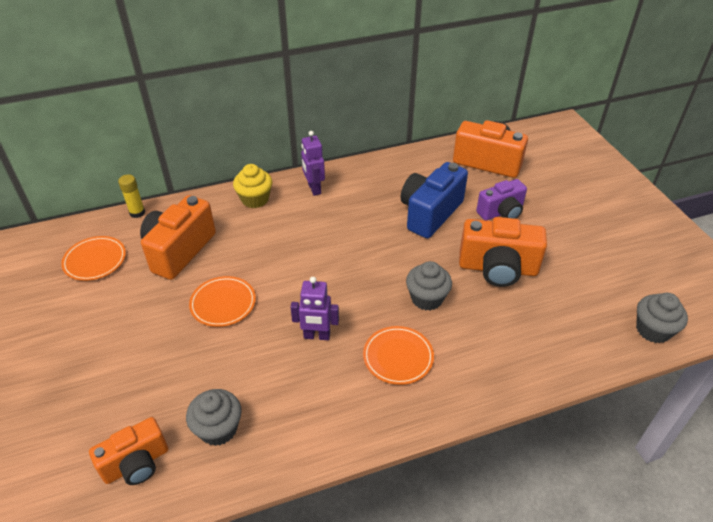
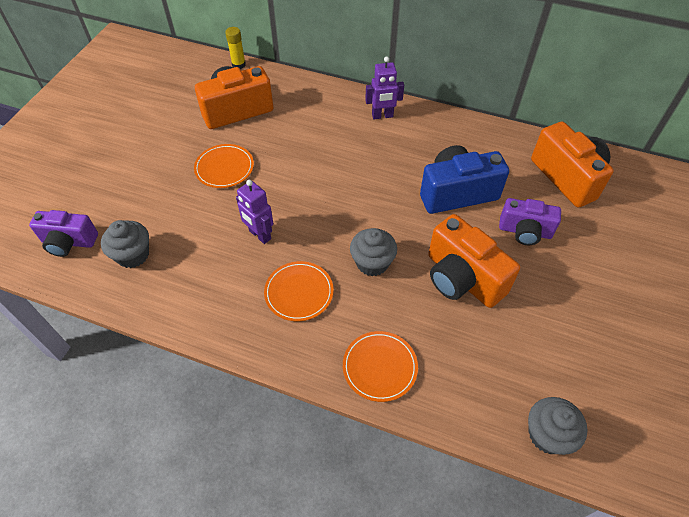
camera: 40 degrees right, 10 degrees up
orange plate [61,236,126,281] -> orange plate moved to [343,331,418,402]
orange camera [89,417,168,485] -> purple camera [29,210,98,257]
yellow cupcake [233,164,272,208] -> none
purple robot [301,131,325,196] -> purple robot turned 120 degrees counterclockwise [365,57,404,119]

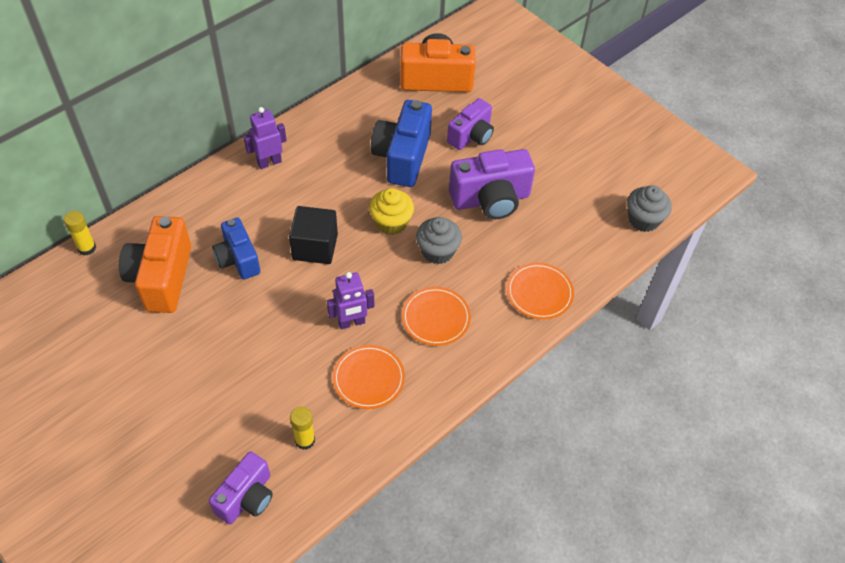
camera: 65 degrees left, 0 degrees up
grey cupcake [101,220,149,268] -> yellow glue stick [290,406,315,450]
orange plate [194,144,254,188] -> orange plate moved to [333,345,405,409]
purple robot [365,57,404,119] -> purple robot turned 135 degrees counterclockwise [243,107,287,169]
orange camera [428,214,520,308] -> purple camera [449,149,535,219]
none -> blue camera [212,217,260,280]
none -> black cube [289,206,338,264]
none -> yellow cupcake [369,188,414,235]

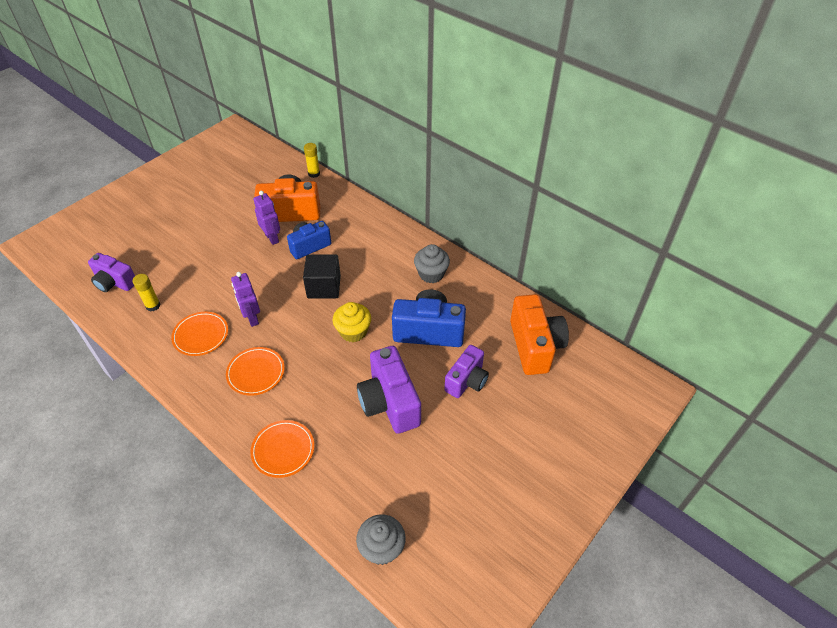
camera: 85 degrees right, 5 degrees down
purple robot [243,107,287,169] -> purple robot moved to [253,191,280,245]
grey cupcake [416,217,462,264] -> grey cupcake moved to [414,244,450,283]
purple camera [447,98,494,150] -> purple camera turned 90 degrees counterclockwise [444,345,489,398]

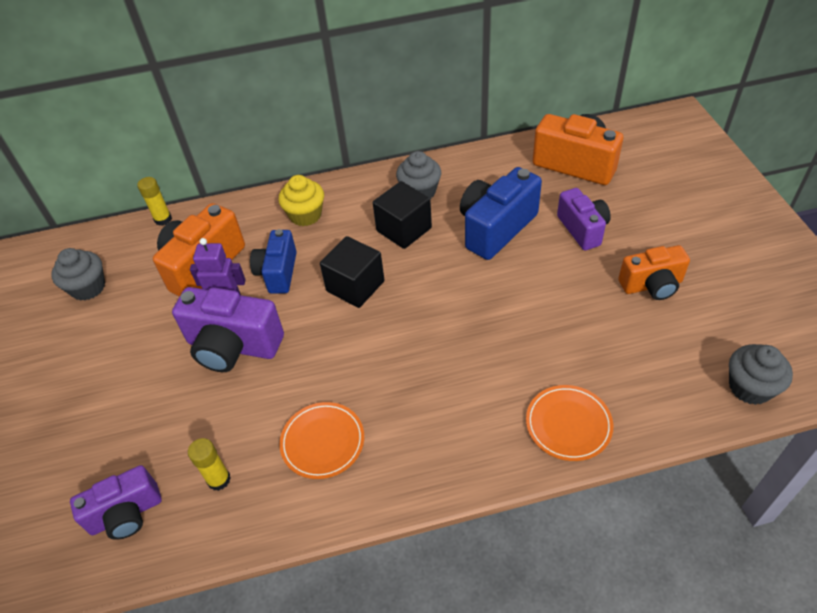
camera: 50 degrees left, 0 degrees up
orange plate [226,347,285,396] -> none
purple robot [231,272,260,327] -> none
yellow cupcake [333,302,371,342] -> yellow cupcake moved to [278,175,324,226]
purple camera [357,346,421,434] -> purple camera moved to [172,287,284,372]
none -> grey cupcake [51,248,105,301]
none -> black cube [373,181,432,249]
none -> orange camera [618,245,690,300]

